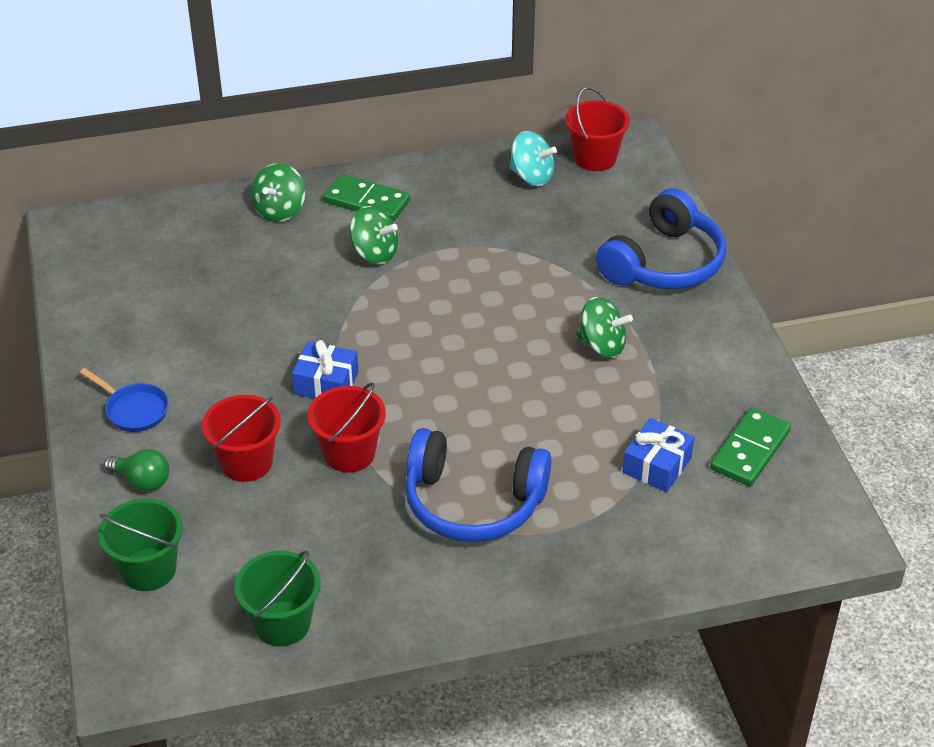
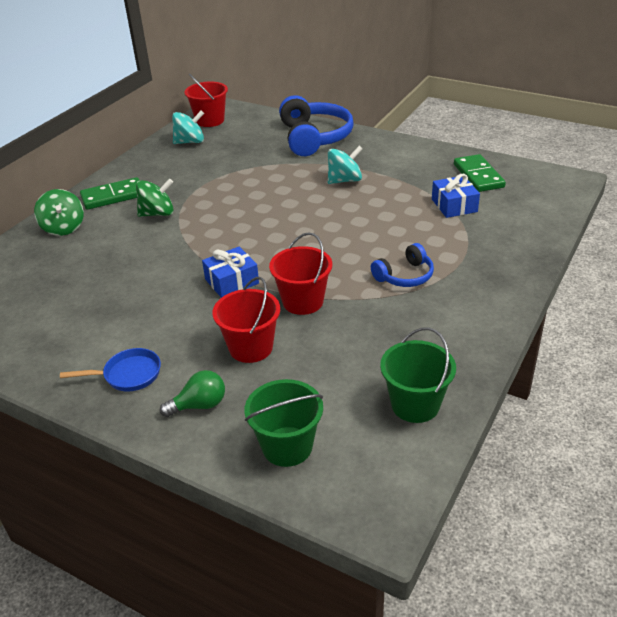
camera: 45 degrees left, 5 degrees down
blue headphones [405,428,551,542] -> blue headphones [371,243,434,287], size x0.54
green spinning top [576,297,633,358] -> turquoise spinning top [328,146,363,184]

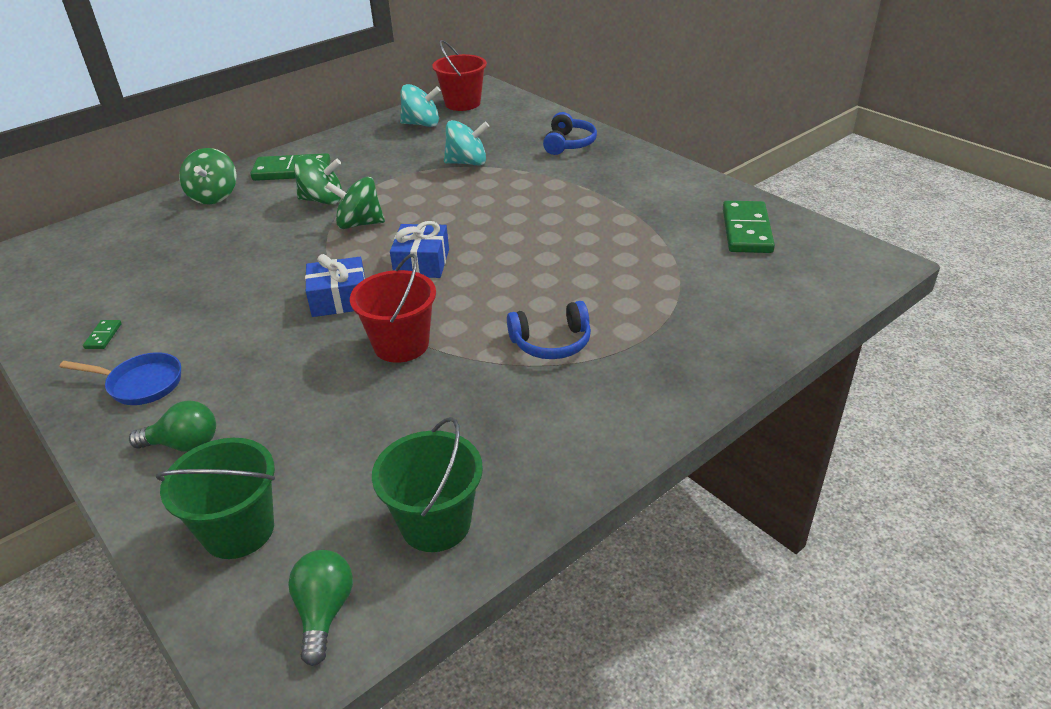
camera: 20 degrees right, 0 degrees up
red bucket [212,277,280,363] -> none
blue headphones [279,95,354,156] -> blue headphones [543,112,597,155], size x0.54
turquoise spinning top [328,146,363,184] -> turquoise spinning top moved to [444,120,489,165]
blue gift [432,174,480,218] -> blue gift moved to [390,221,449,278]
none -> green domino [83,320,122,349]
none -> green light bulb [288,550,353,666]
none -> green spinning top [325,177,385,229]

